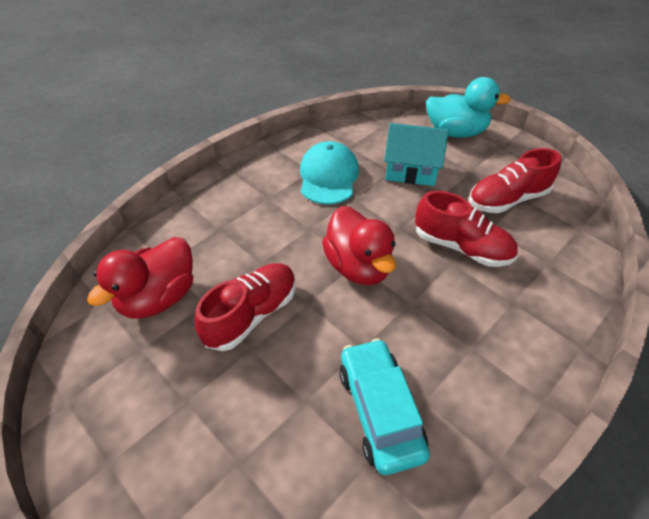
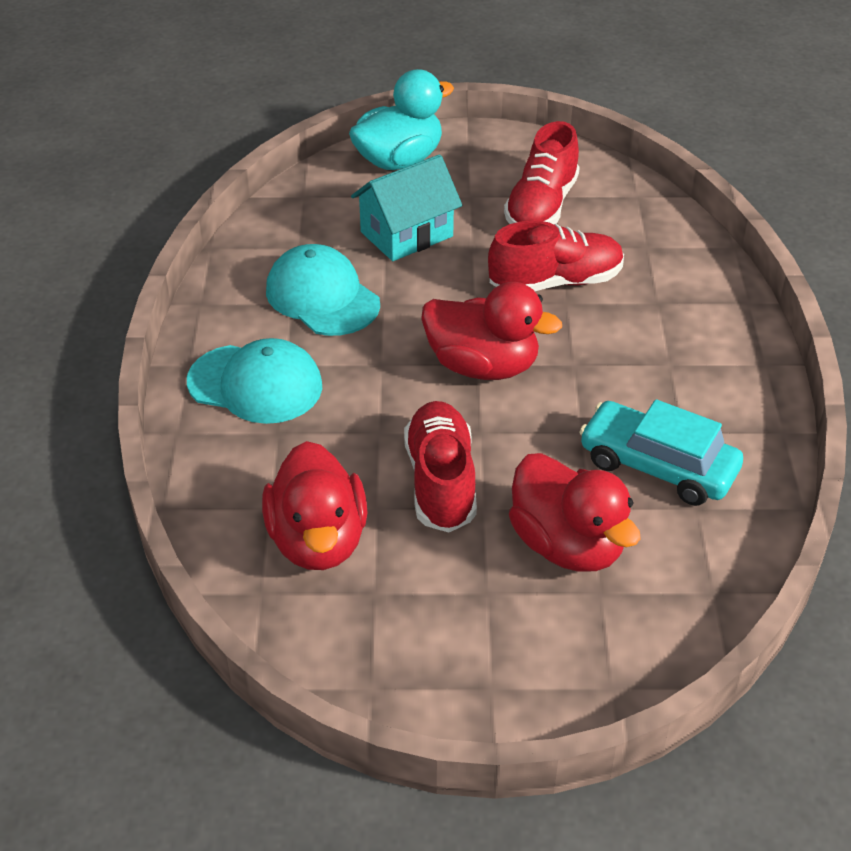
camera: 45 degrees left, 5 degrees down
none -> turquoise cap [187,338,322,424]
none -> red duck [509,453,641,572]

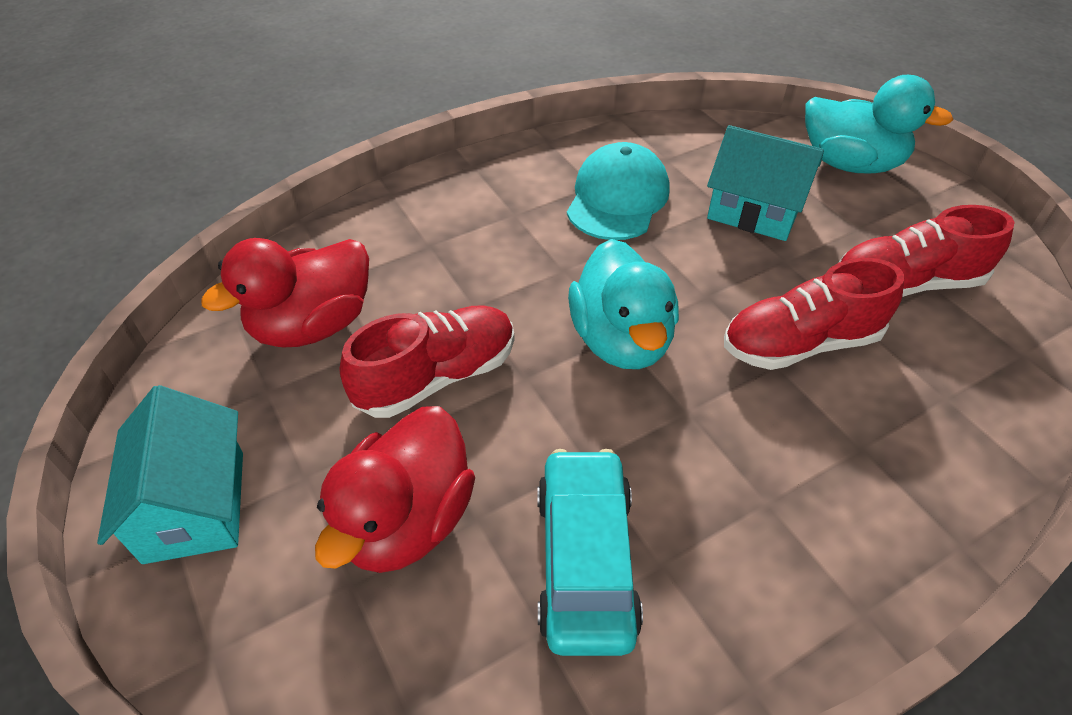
camera: 60 degrees right, 5 degrees up
turquoise cap [187,338,322,424] -> none
red duck [421,282,562,380] -> turquoise duck [568,239,679,369]
red shoe [488,220,624,291] -> red shoe turned 120 degrees clockwise [724,258,904,370]
none -> turquoise house [97,385,243,564]

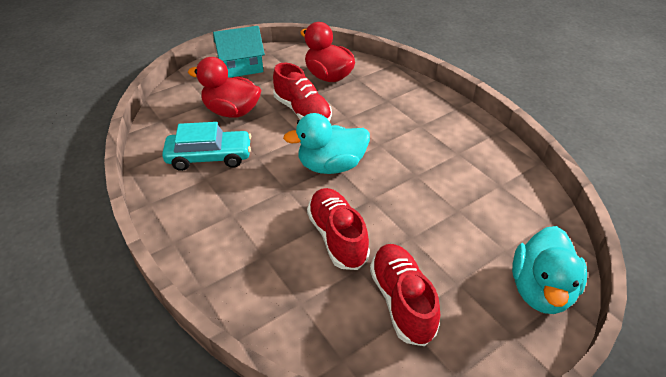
camera: 85 degrees right, 5 degrees down
turquoise cap [567,142,670,240] -> none
turquoise house [707,125,824,241] -> none

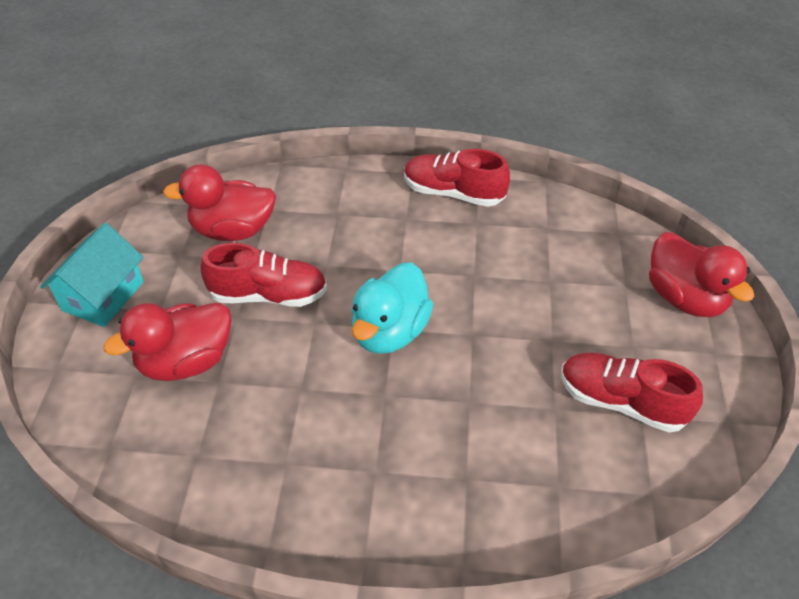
camera: 50 degrees left, 5 degrees up
turquoise car [162,122,251,171] -> none
red shoe [307,188,370,270] -> red shoe moved to [404,149,510,207]
turquoise duck [512,226,587,314] -> red duck [649,232,754,317]

